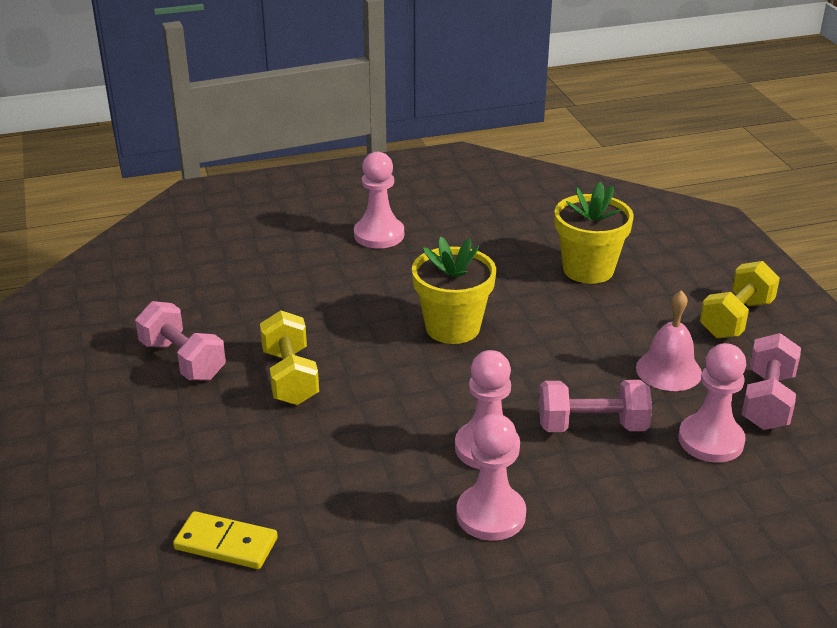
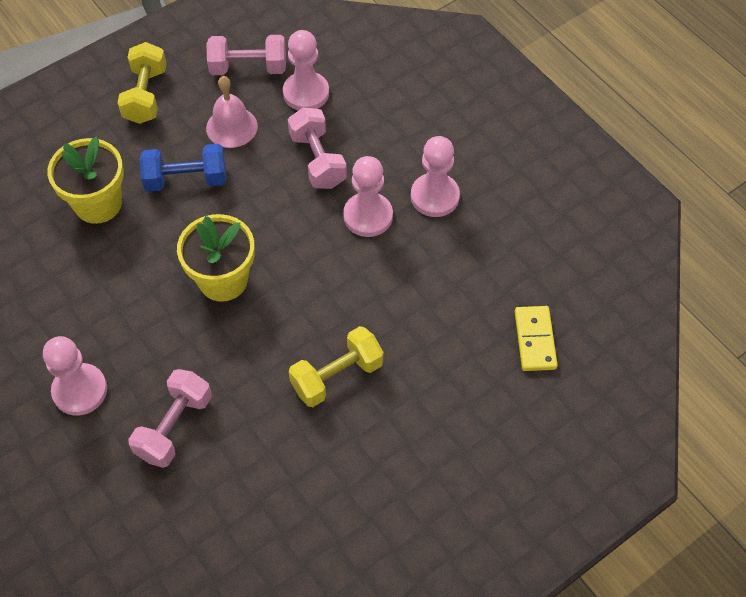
camera: 110 degrees left, 25 degrees up
pink dumbbell [135,301,226,381] -> pink dumbbell moved to [128,369,212,468]
yellow dumbbell [700,261,780,338] -> yellow dumbbell turned 75 degrees clockwise [117,42,167,124]
none -> blue dumbbell [139,144,226,192]

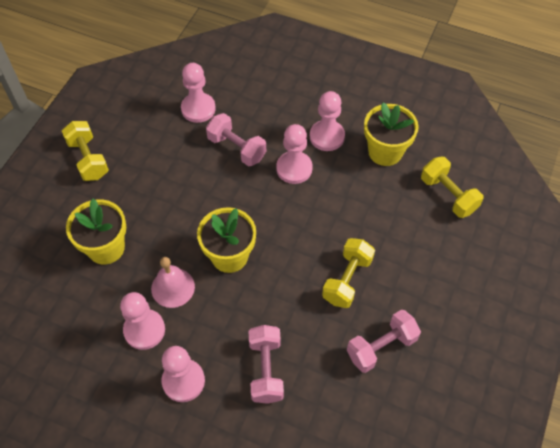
camera: 30 degrees left, 0 degrees up
blue dumbbell [139,144,226,192] -> none
pink bell [206,76,258,148] -> pink bell moved to [151,257,195,308]
pink dumbbell [207,35,286,75] -> pink dumbbell moved to [347,310,421,373]
yellow domino [515,306,558,371] -> yellow dumbbell [421,157,484,218]
none -> pink pawn [120,292,165,350]
none -> yellow flower pot [364,102,419,166]

